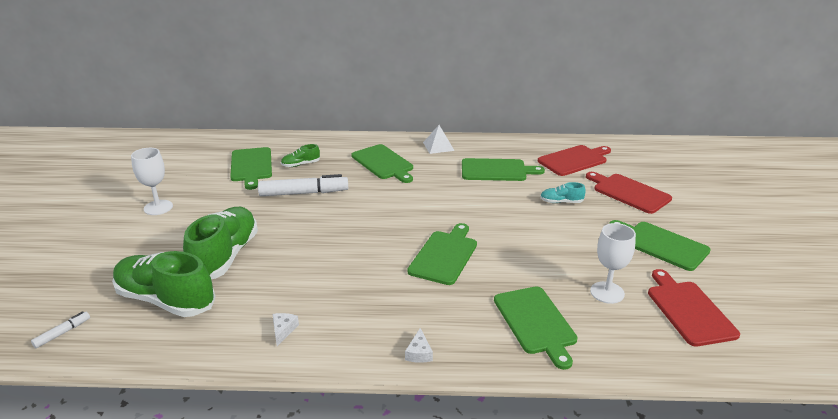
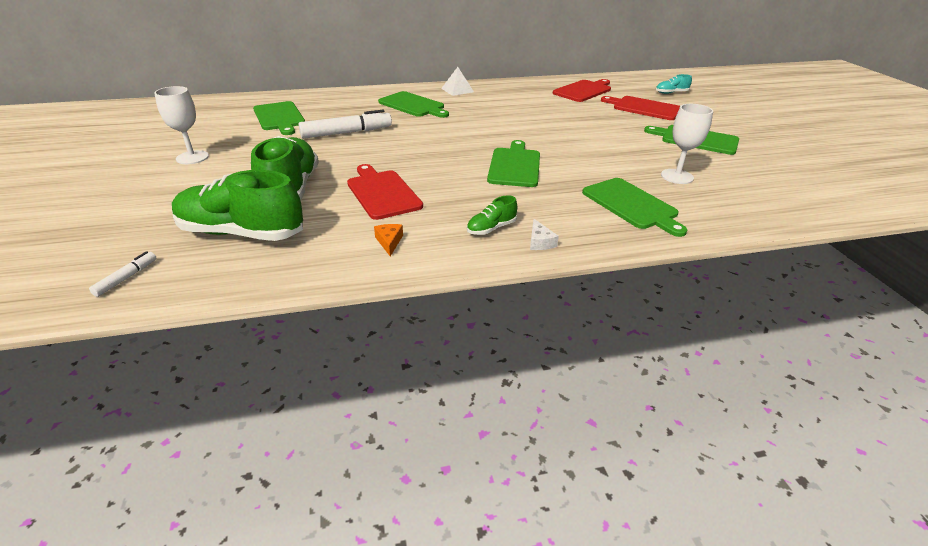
camera: 15 degrees left, 5 degrees up
white cheese [273,313,299,346] -> orange cheese [374,224,403,256]
green shoe [281,144,320,167] -> green shoe moved to [467,195,517,235]
green cutting board [462,158,545,181] -> none
turquoise shoe [540,182,586,203] -> turquoise shoe moved to [656,74,692,94]
red cutting board [648,269,740,347] -> red cutting board moved to [347,164,423,220]

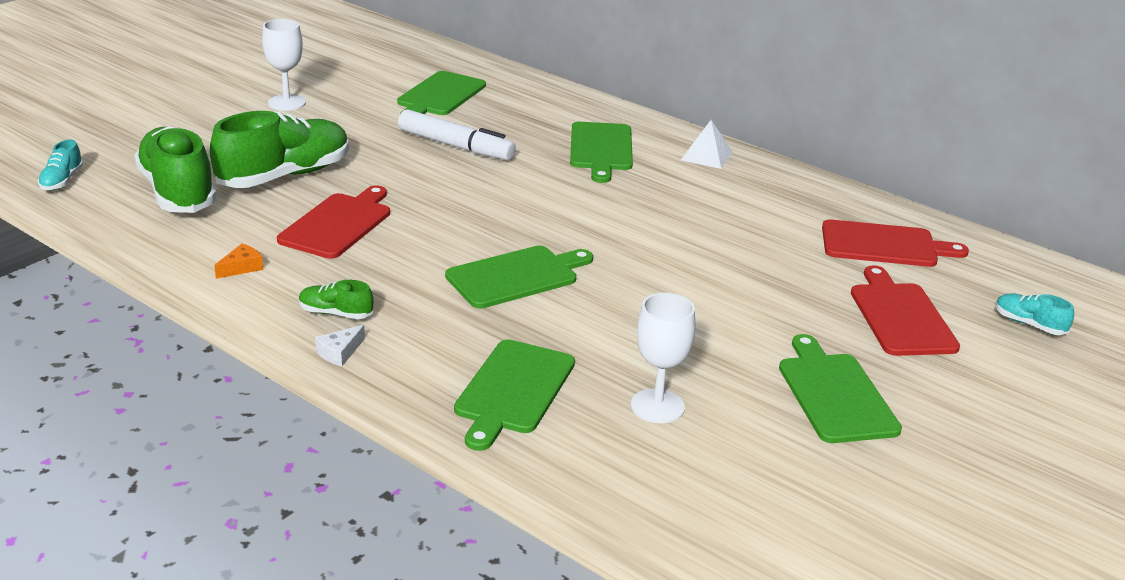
camera: 50 degrees right, 5 degrees down
white marker [89,251,156,297] -> turquoise shoe [38,140,84,190]

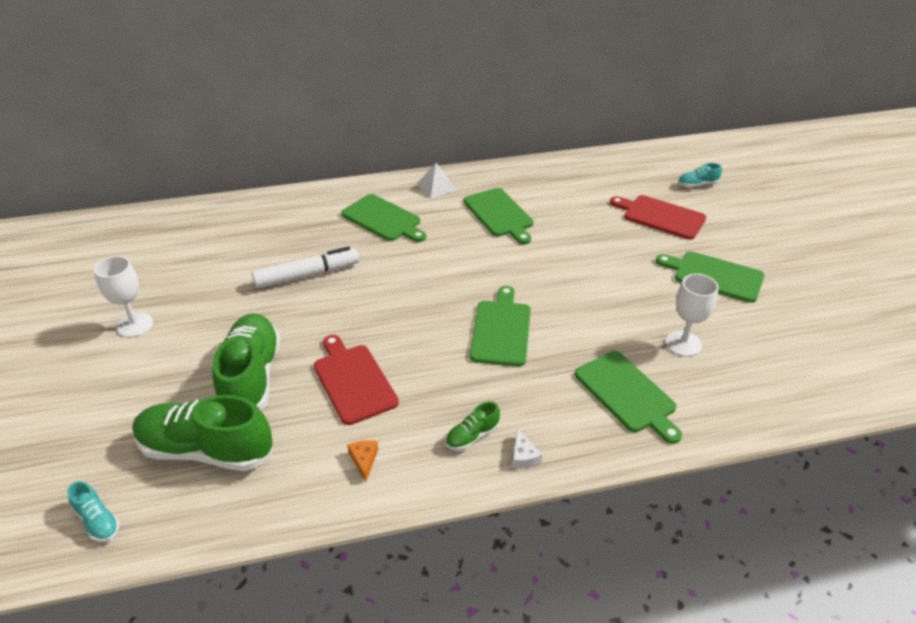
camera: 50 degrees left, 10 degrees up
green cutting board [397,71,486,115] -> green cutting board moved to [464,188,534,244]
red cutting board [822,219,969,267] -> none

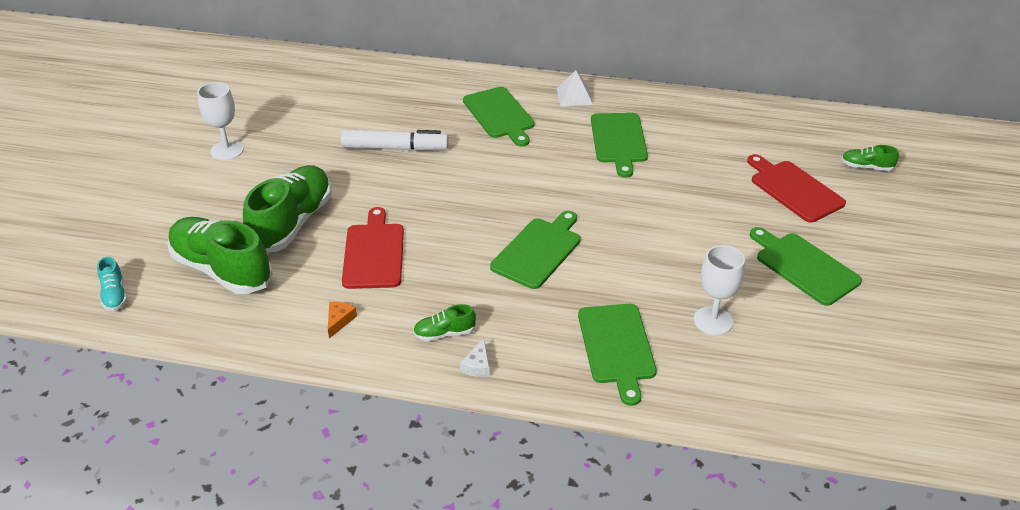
camera: 25 degrees right, 0 degrees up
turquoise shoe [678,163,722,187] -> green shoe [841,145,899,171]

